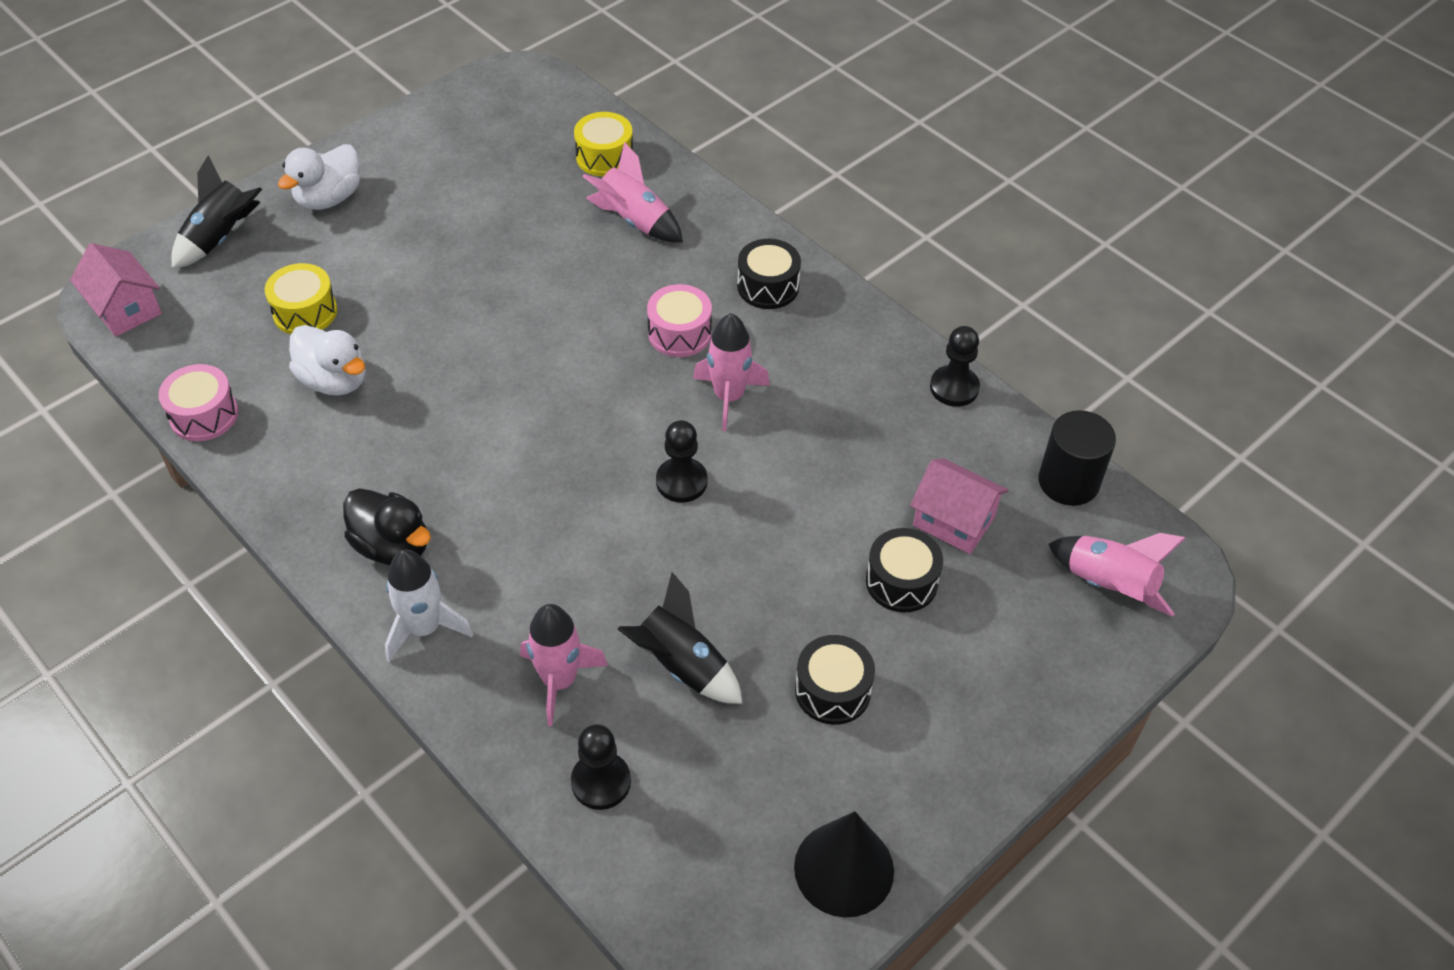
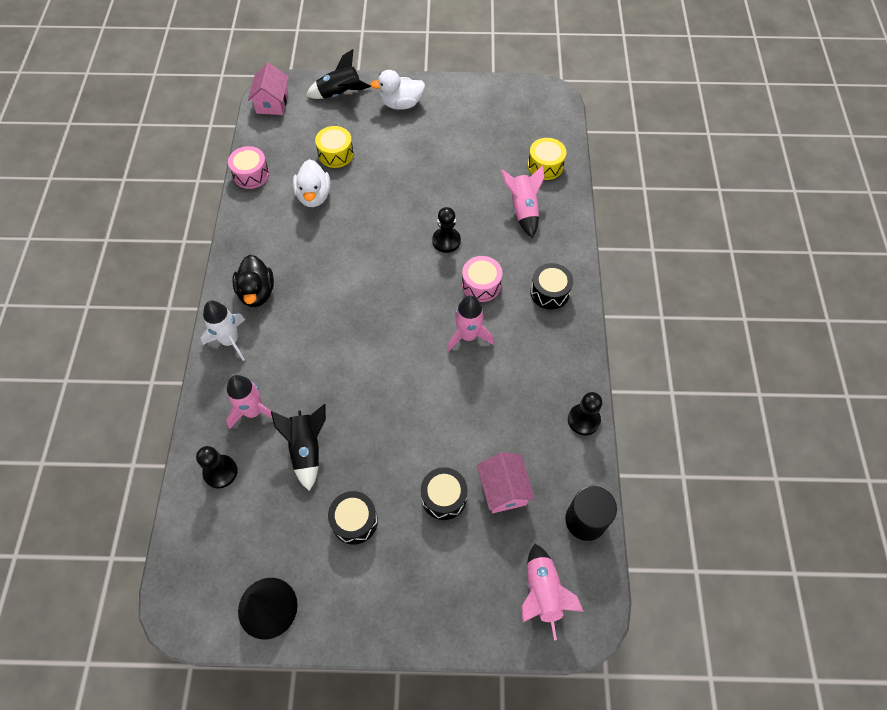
camera: 45 degrees right, 10 degrees up
black pawn [656,420,708,503] -> black pawn moved to [432,207,461,253]

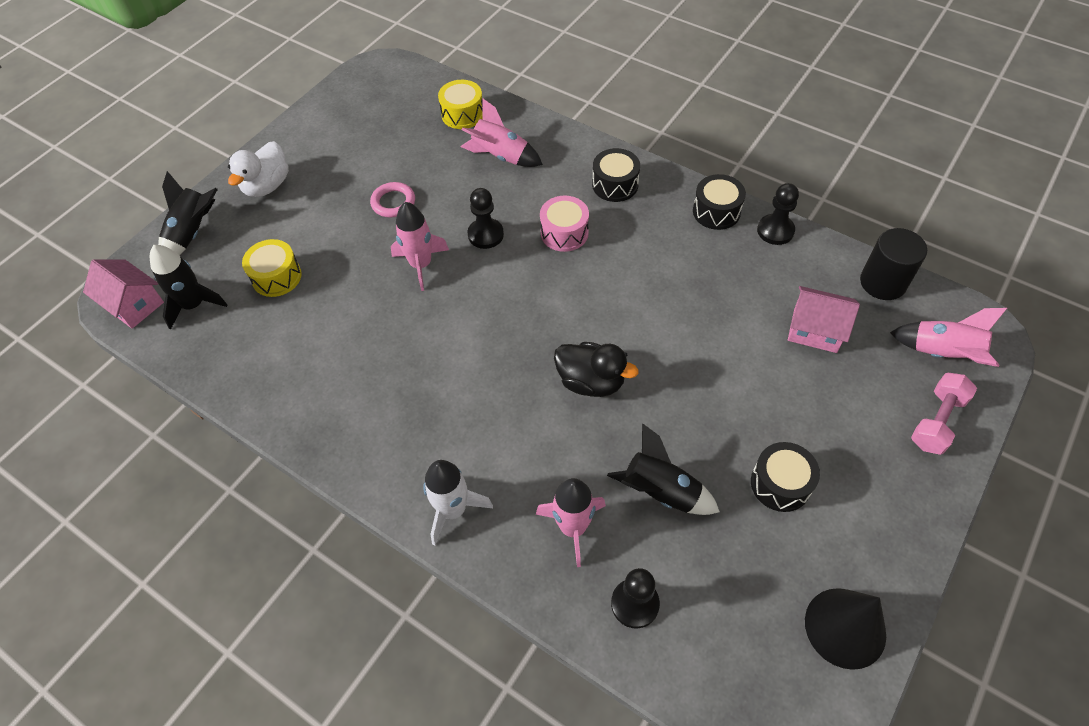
camera: 55 degrees left, 5 degrees down
pink drum [228,146,269,189] -> none
black duck [232,255,274,307] -> black duck moved to [554,342,639,397]
white duck [293,159,330,207] -> none
black drum [421,467,467,520] -> black drum moved to [693,174,746,230]
pink rocket [447,295,494,352] -> pink rocket moved to [391,202,449,291]
none -> black rocket [150,245,227,330]
none -> pink ring [370,182,415,217]
none -> pink dumbbell [911,373,977,455]

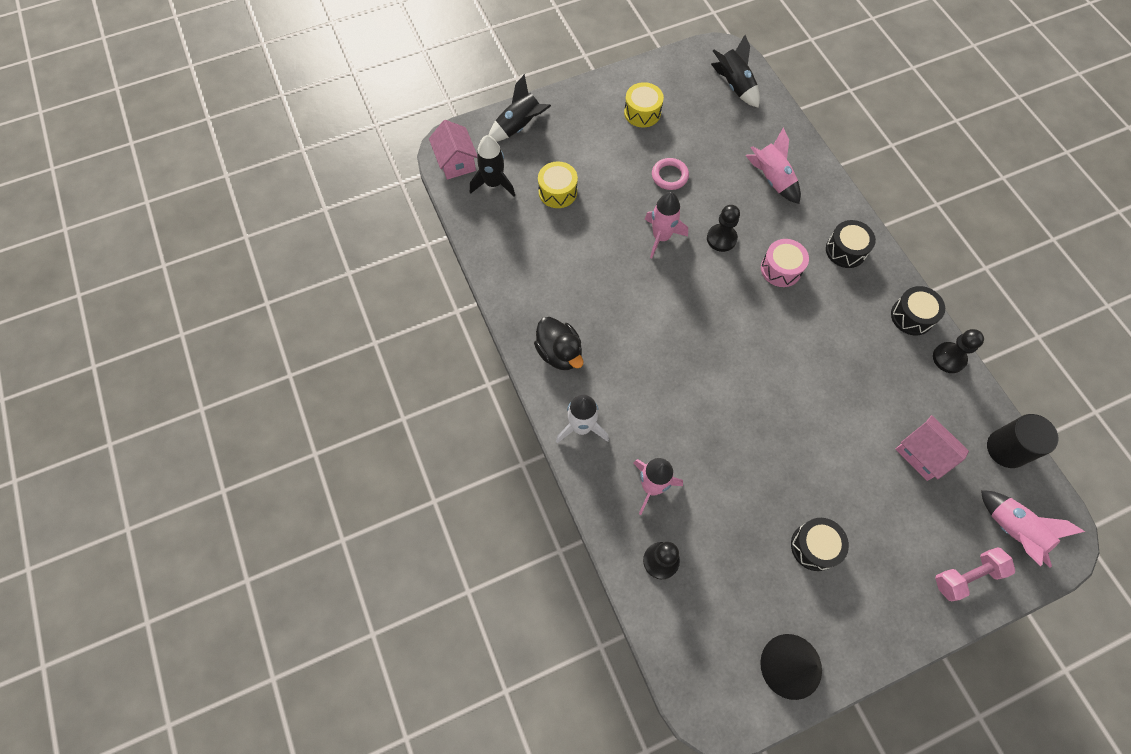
camera: 30 degrees right, 10 degrees up
white duck [228,141,289,197] -> none
yellow drum [438,80,483,129] -> yellow drum moved to [624,82,664,127]
black duck [554,342,639,397] -> black duck moved to [534,317,583,370]
black rocket [607,424,720,515] -> black rocket moved to [711,35,760,108]

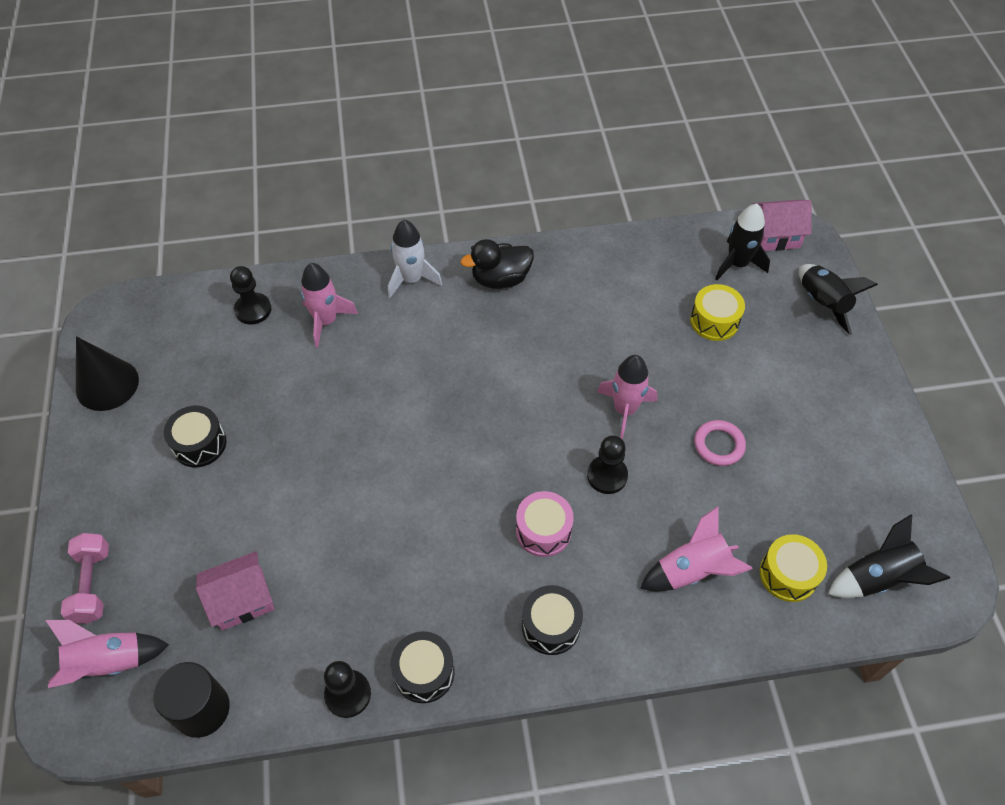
camera: 105 degrees right, 10 degrees down
yellow drum [624,82,664,127] -> yellow drum moved to [760,534,827,602]

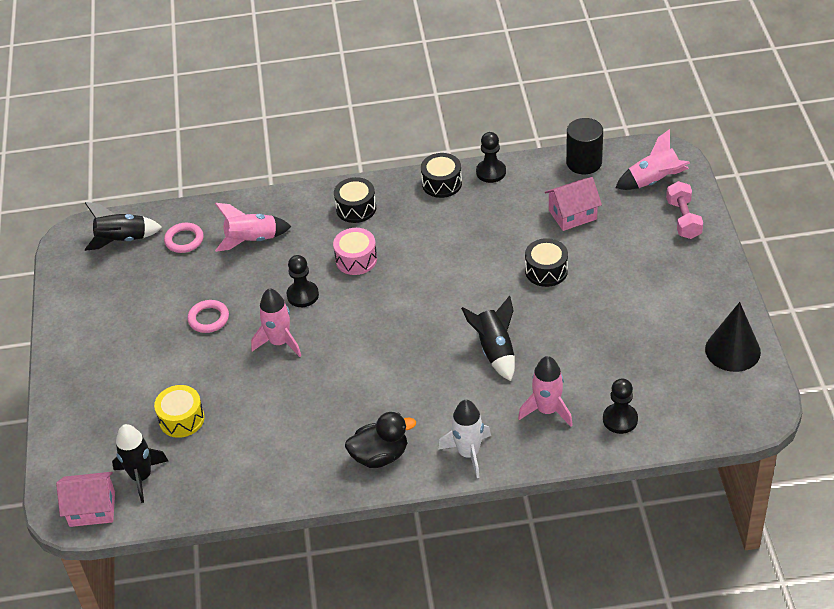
camera: 175 degrees left, 10 degrees down
black drum [164,406,226,467] -> black drum moved to [525,238,568,287]
yellow drum [760,534,827,602] -> pink ring [164,223,204,253]
black rocket [799,264,878,335] -> black rocket moved to [461,296,515,381]

